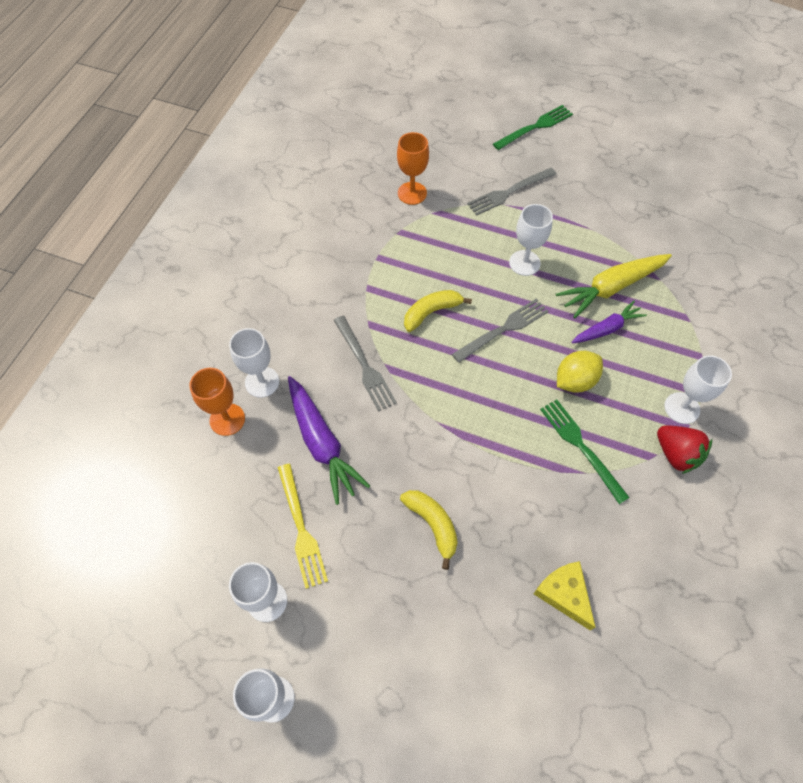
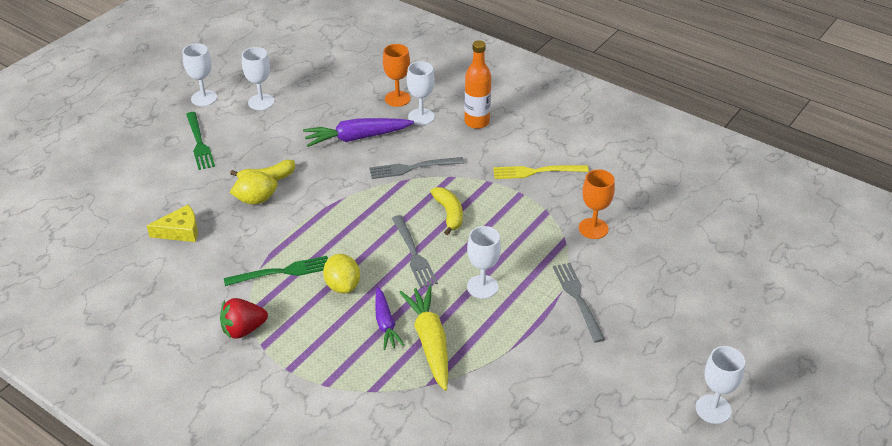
camera: 105 degrees right, 20 degrees down
yellow fork [278,464,328,589] -> yellow fork moved to [493,165,589,179]
green fork [493,105,573,150] -> green fork moved to [186,112,215,170]
white goblet [664,356,732,424] -> white goblet moved to [696,346,745,424]
none -> yellow lemon [229,171,278,204]
none -> orange bottle [464,40,491,129]

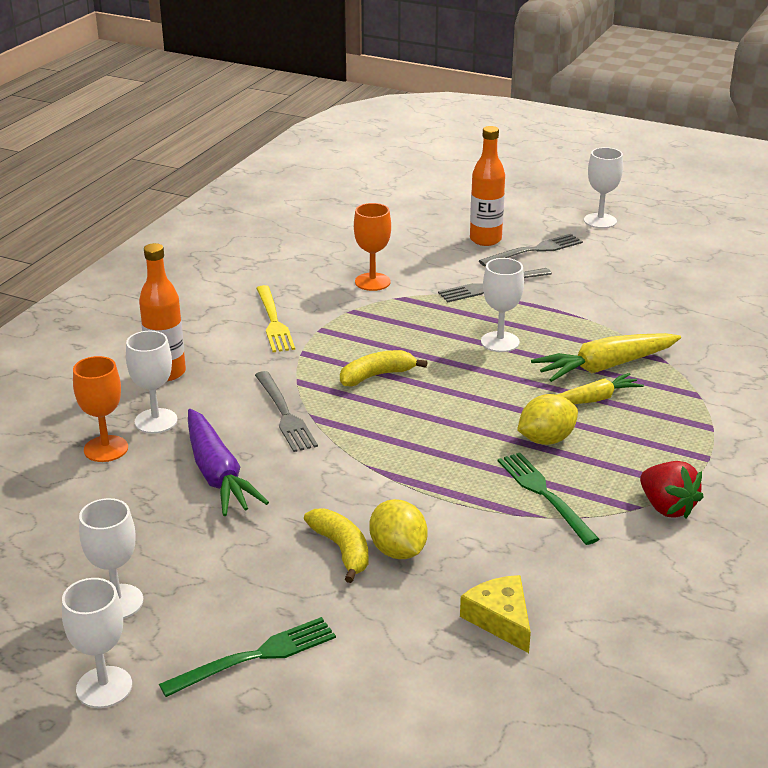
camera: 100 degrees left, 10 degrees down
purple carrot [375,287,405,350] -> yellow carrot [557,373,644,404]
grey fork [392,215,438,288] -> grey fork moved to [479,234,583,266]
none -> orange bottle [470,126,505,246]

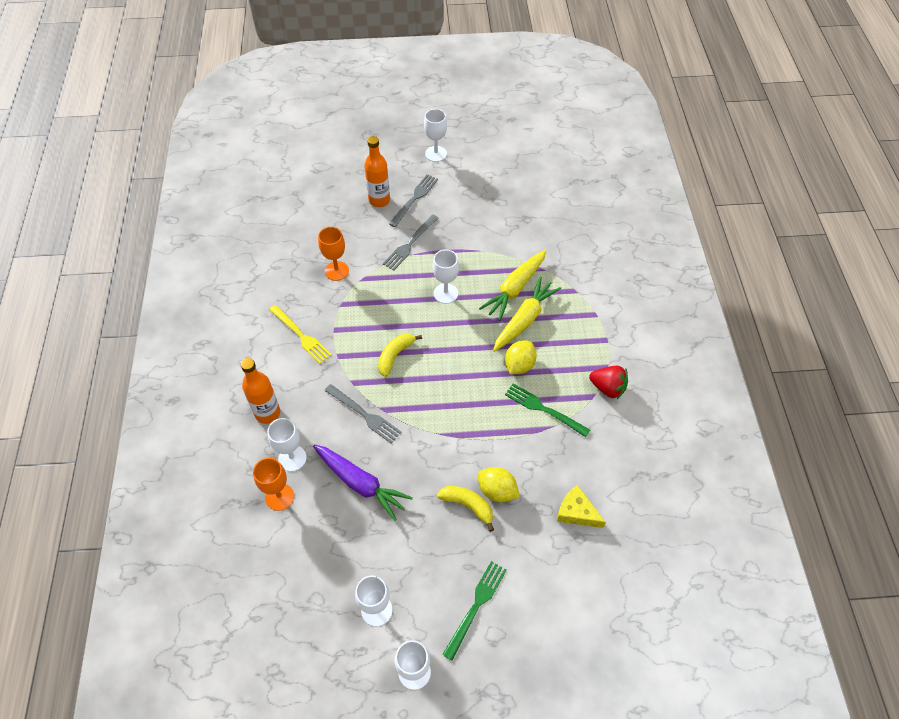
camera: 30 degrees left, 25 degrees up
yellow carrot [557,373,644,404] -> yellow carrot [493,277,561,352], size x1.59

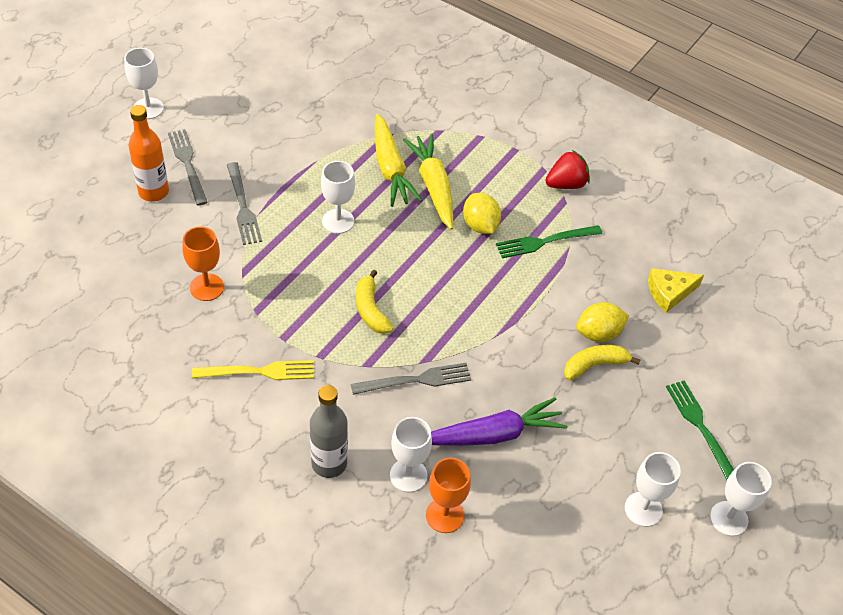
camera: 55 degrees left, 5 degrees down
orange bottle [241,358,280,424] -> grey bottle [310,385,348,478]

